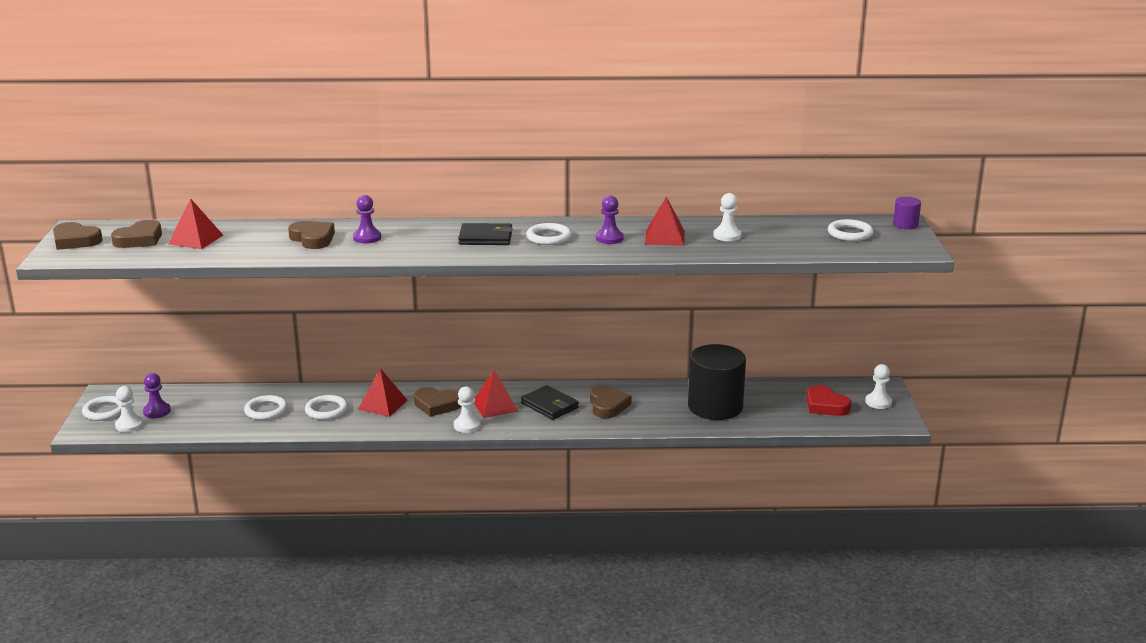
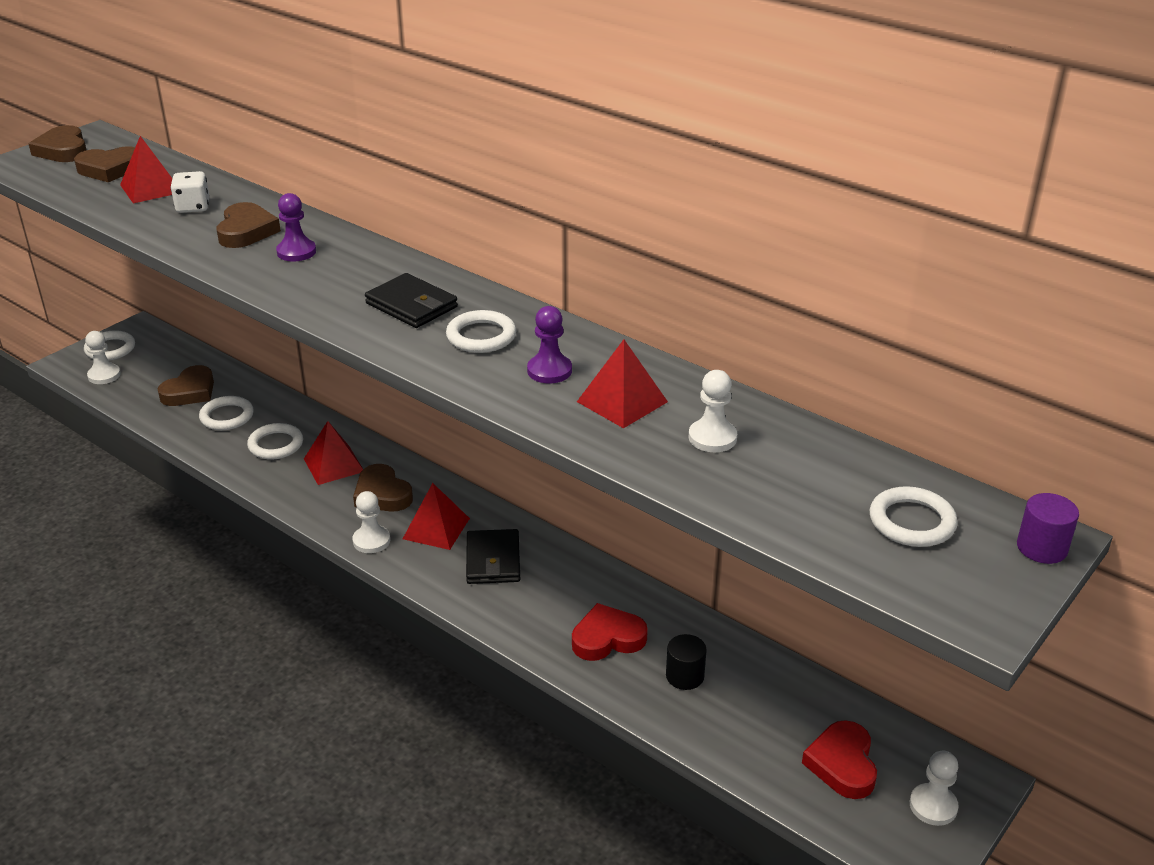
camera: 40 degrees right, 10 degrees up
purple pawn [143,373,171,418] -> none
brown heart [590,385,632,418] -> brown heart moved to [158,365,214,406]
black cylinder [688,344,746,420] -> black cylinder [666,634,707,690], size x0.43
none -> white dice [171,171,209,213]
none -> red heart [572,603,648,661]

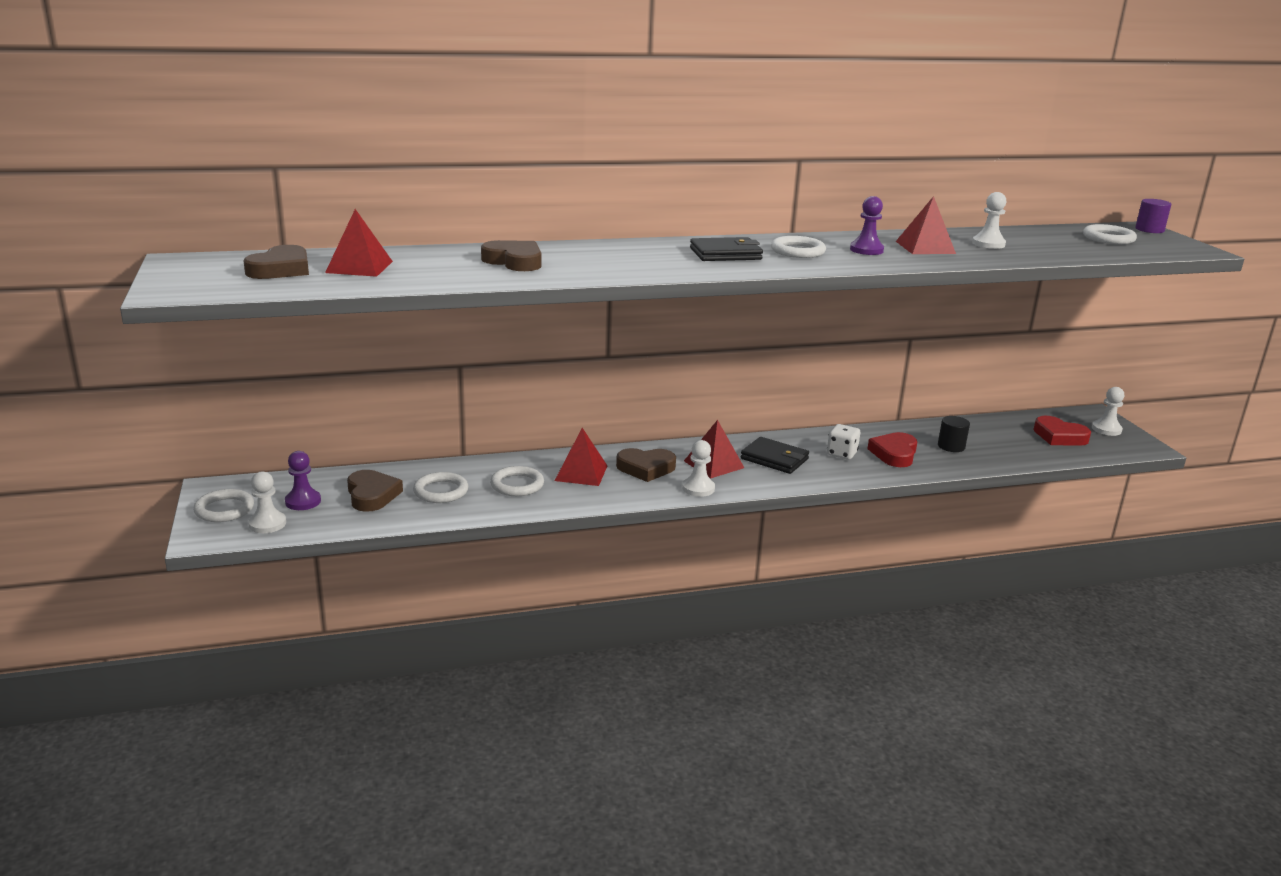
camera: 55 degrees left, 10 degrees down
brown heart [29,125,87,162] -> none
white dice [171,171,209,213] -> white dice moved to [827,424,860,460]
purple pawn [276,193,316,261] -> purple pawn moved to [285,451,321,510]

